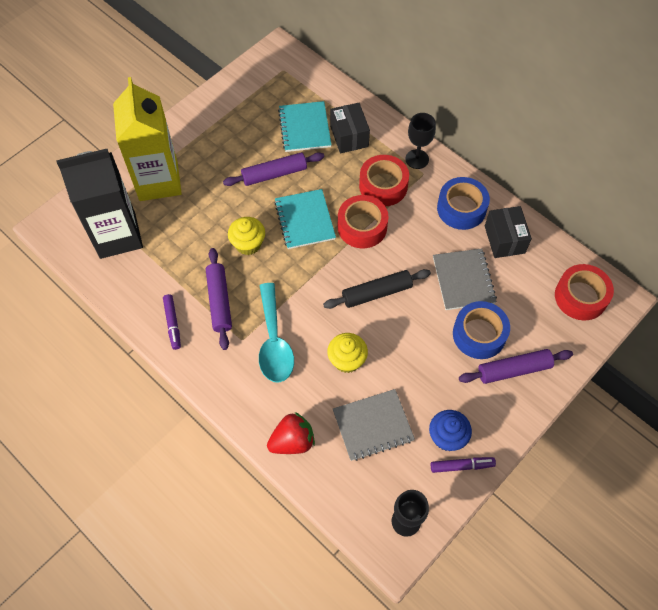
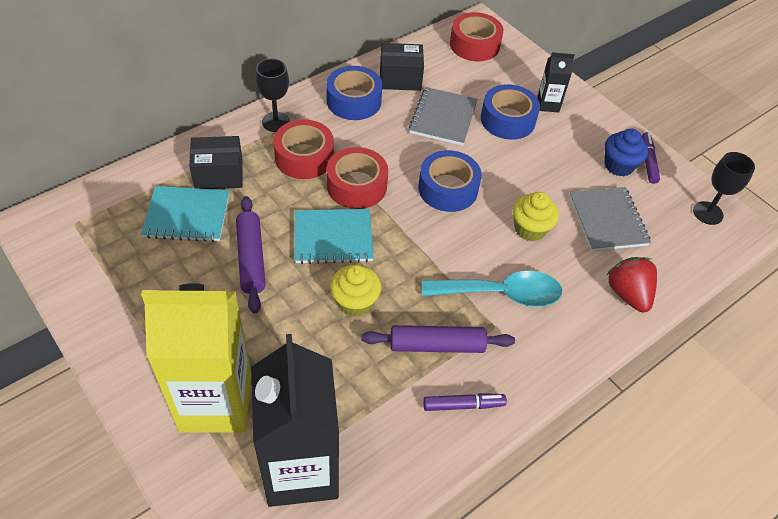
camera: 85 degrees left, 10 degrees down
black rolling pin [323,269,431,309] -> blue tape [418,150,482,212]
grey notebook [433,248,497,310] -> grey notebook turned 75 degrees counterclockwise [409,87,478,146]
purple rolling pin [459,349,573,384] -> black carton [537,52,575,112]

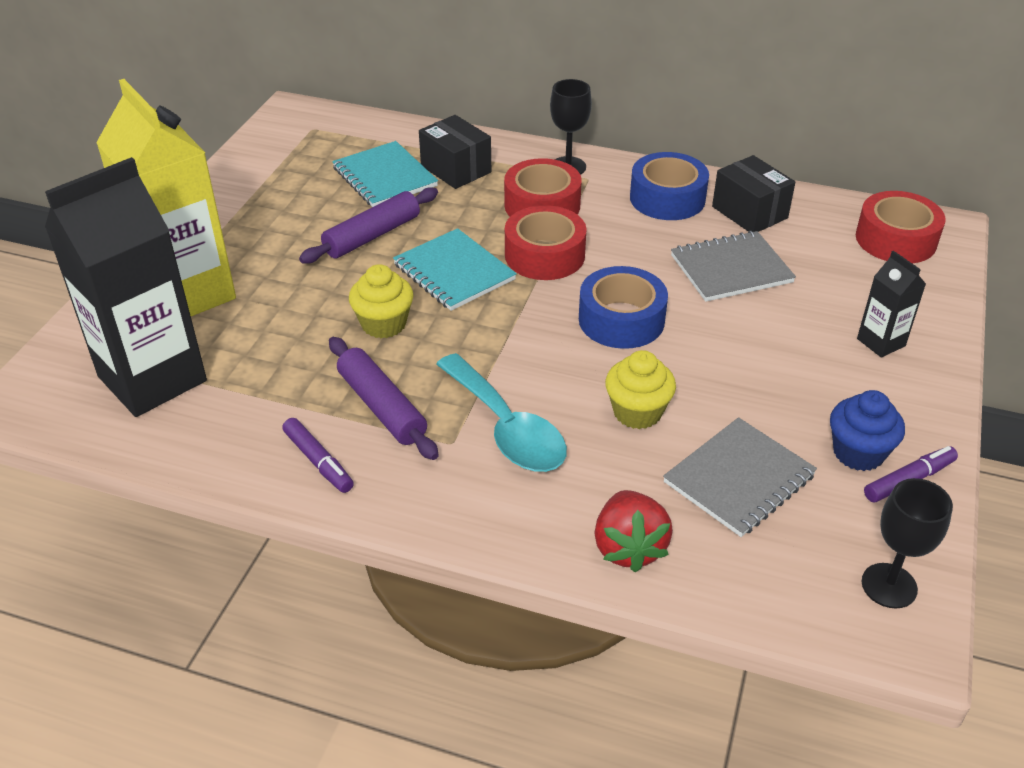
camera: 60 degrees right, 10 degrees down
blue tape [481,84,540,140] -> none
red strawberry [607,257,657,313] -> red strawberry turned 135 degrees clockwise [595,490,673,572]

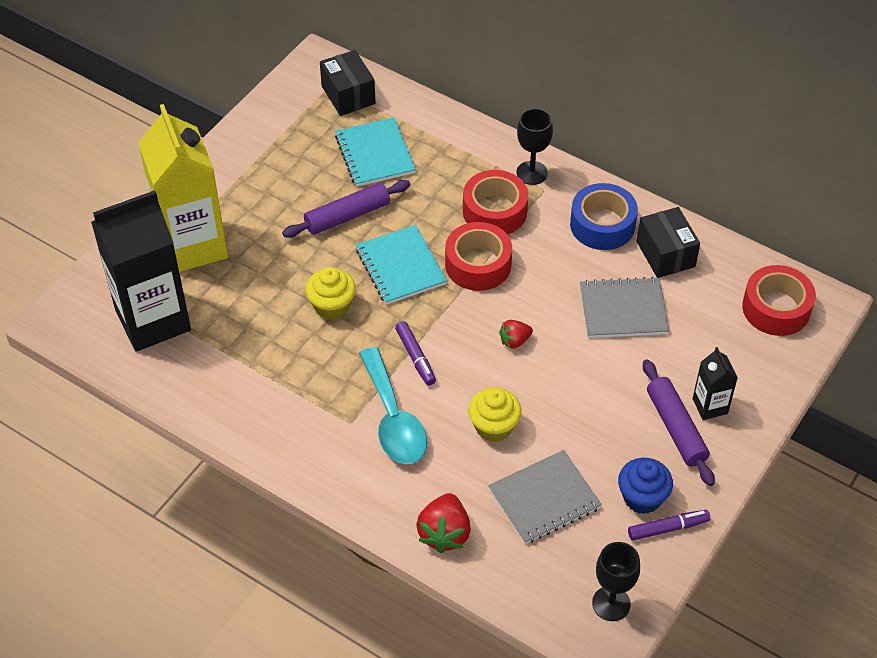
camera: 15 degrees right, 10 degrees up
purple marker [282,418,354,493] -> purple marker moved to [395,321,436,385]
purple rolling pin [329,337,439,460] -> purple rolling pin moved to [643,360,715,486]
black box [419,115,491,189] -> black box moved to [320,50,376,116]
blue tape [579,266,668,349] -> red strawberry [499,320,533,349]

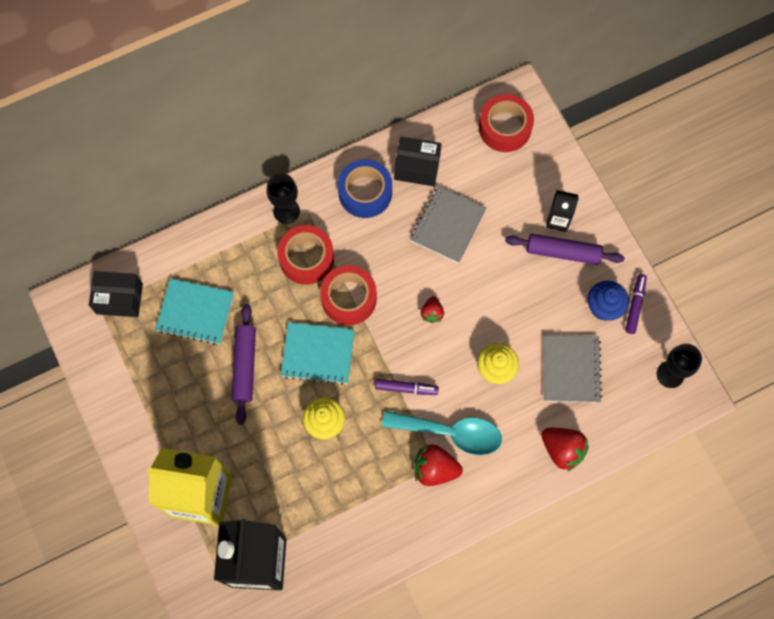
camera: 60 degrees left, 20 degrees up
none -> red strawberry [414,444,463,486]

